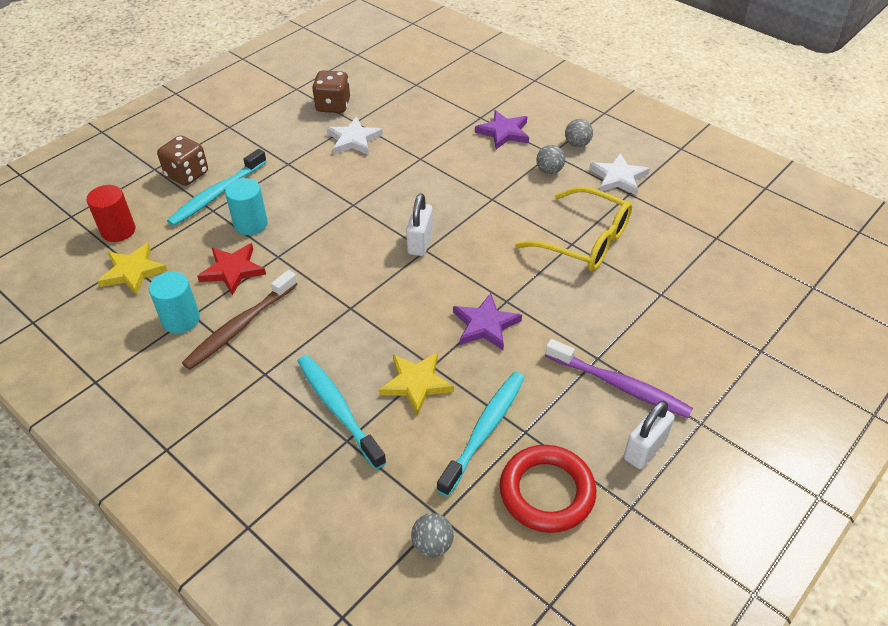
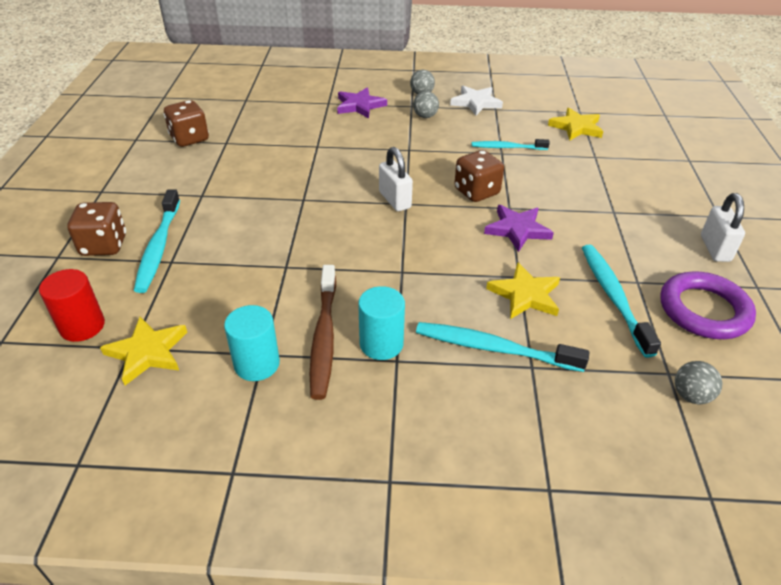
camera: 40 degrees left, 5 degrees down
red star [197,243,266,296] -> none
turquoise cylinder [225,178,268,235] -> turquoise cylinder moved to [358,286,405,360]
white star [327,116,383,155] -> none
red ring [500,445,596,533] -> purple ring [660,271,756,339]
yellow glasses [515,187,632,271] -> turquoise toothbrush [472,139,550,150]
purple toothbrush [545,339,693,418] -> none
none -> brown dice [454,150,504,202]
none -> yellow star [548,108,603,141]

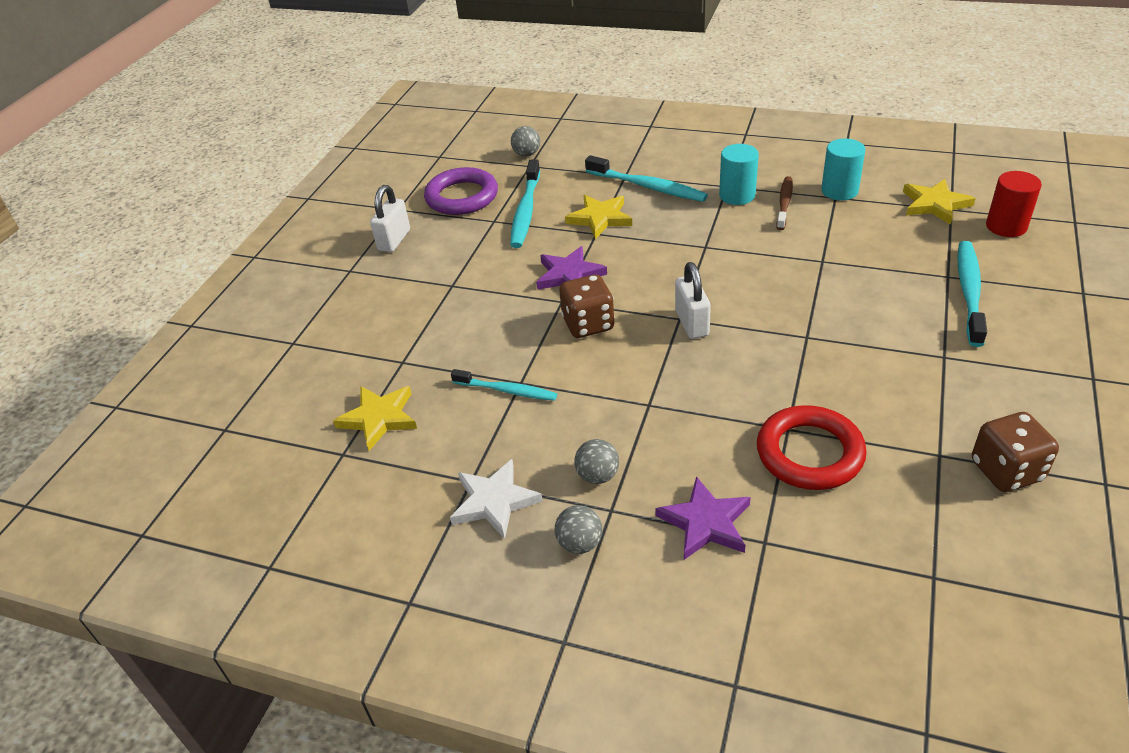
camera: 160 degrees left, 0 degrees up
brown dice [67,202,126,256] -> none
brown toothbrush [310,265,336,400] -> brown toothbrush [777,176,793,230], size x0.65
none -> red ring [757,405,867,490]

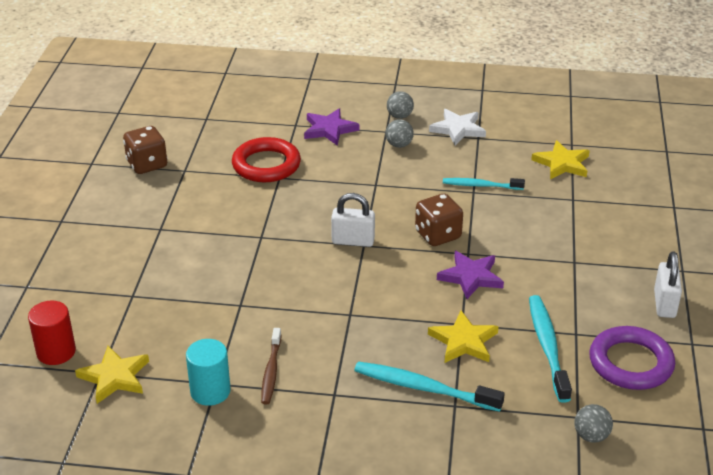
camera: 165 degrees right, 5 degrees down
white padlock [675,262,711,339] -> white padlock turned 60 degrees counterclockwise [331,193,375,247]
turquoise cylinder [719,144,759,205] -> none
turquoise toothbrush [957,241,987,347] -> none

